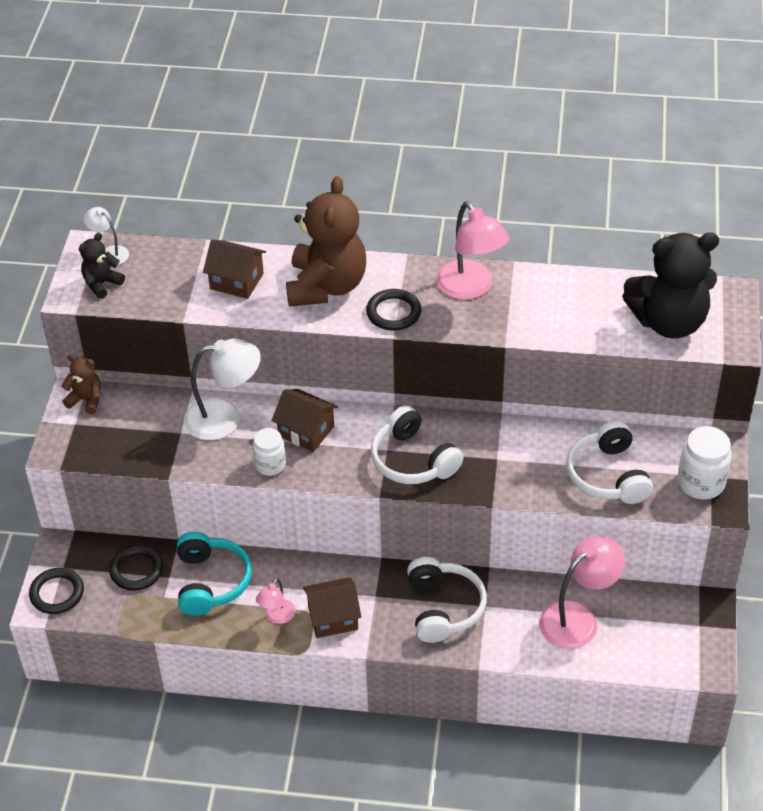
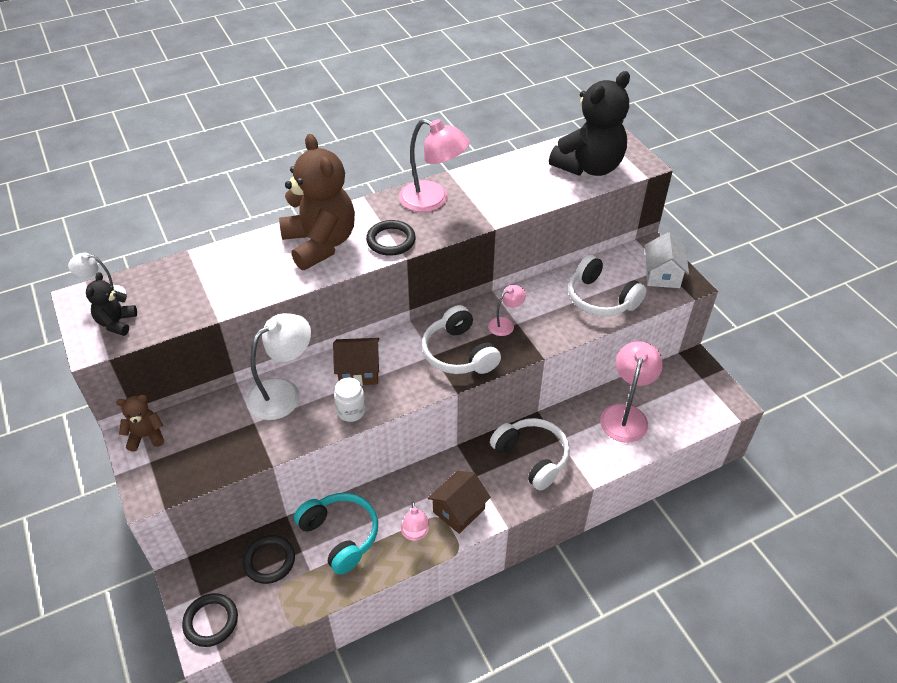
camera: 35 degrees left, 0 degrees up
brown house [203,240,266,299] -> none
white headphones [371,405,463,484] -> white headphones turned 45 degrees clockwise [422,305,501,374]
white jar [678,426,732,500] -> white house [645,232,689,288]
none -> pink lamp [488,285,526,336]

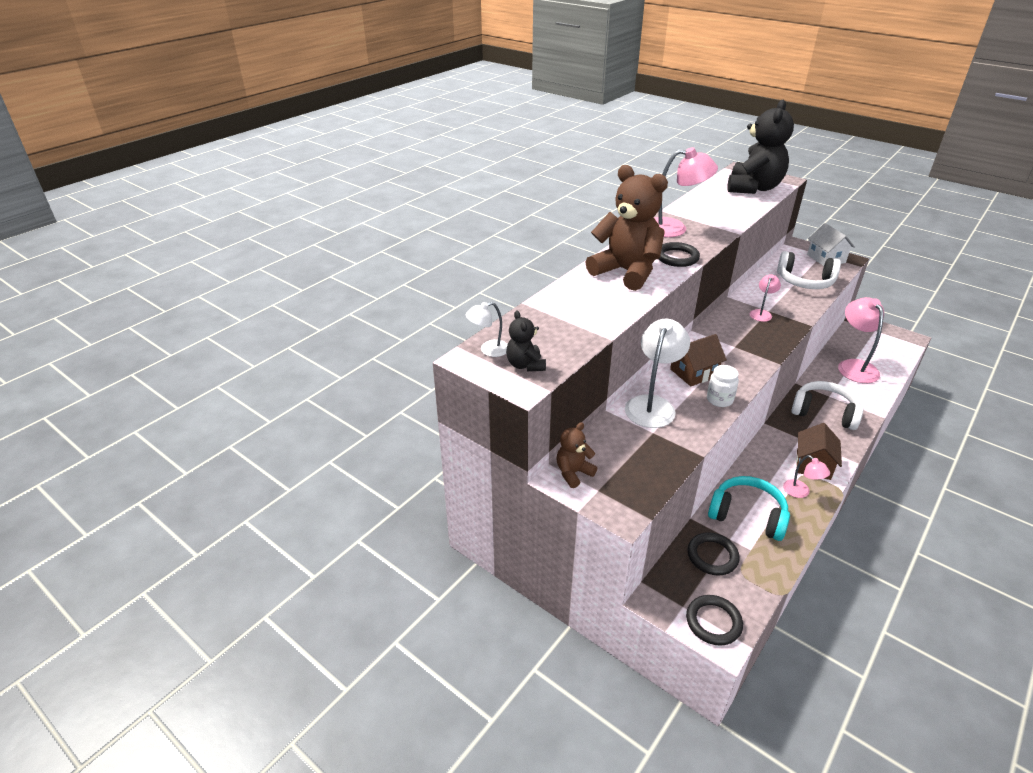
camera: 25 degrees left, 10 degrees down
white headphones [422,305,501,374] -> none

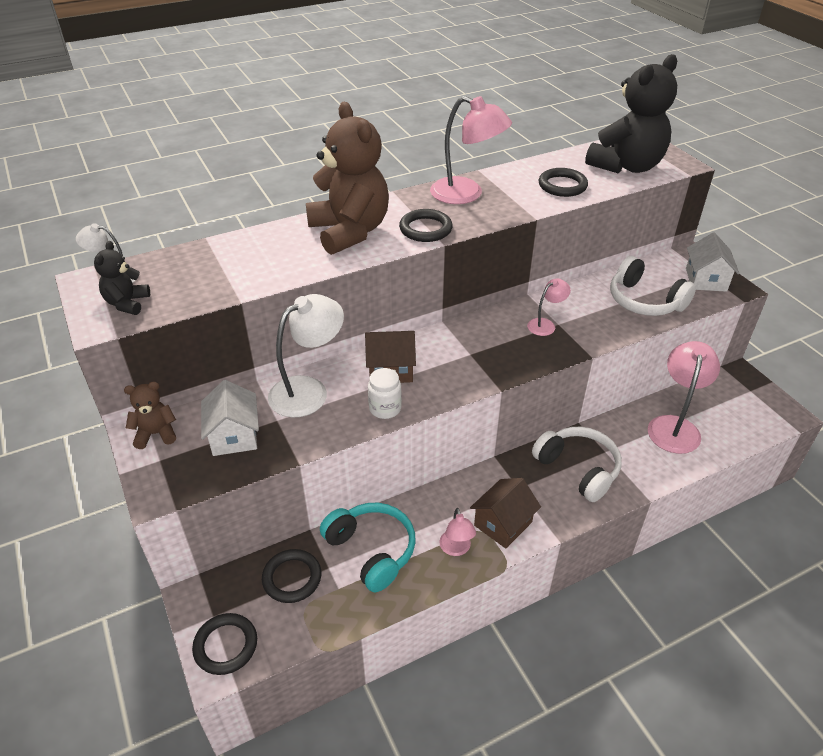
camera: 25 degrees right, 5 degrees up
none -> white house [201,380,259,456]
none -> black ring [539,168,588,197]

